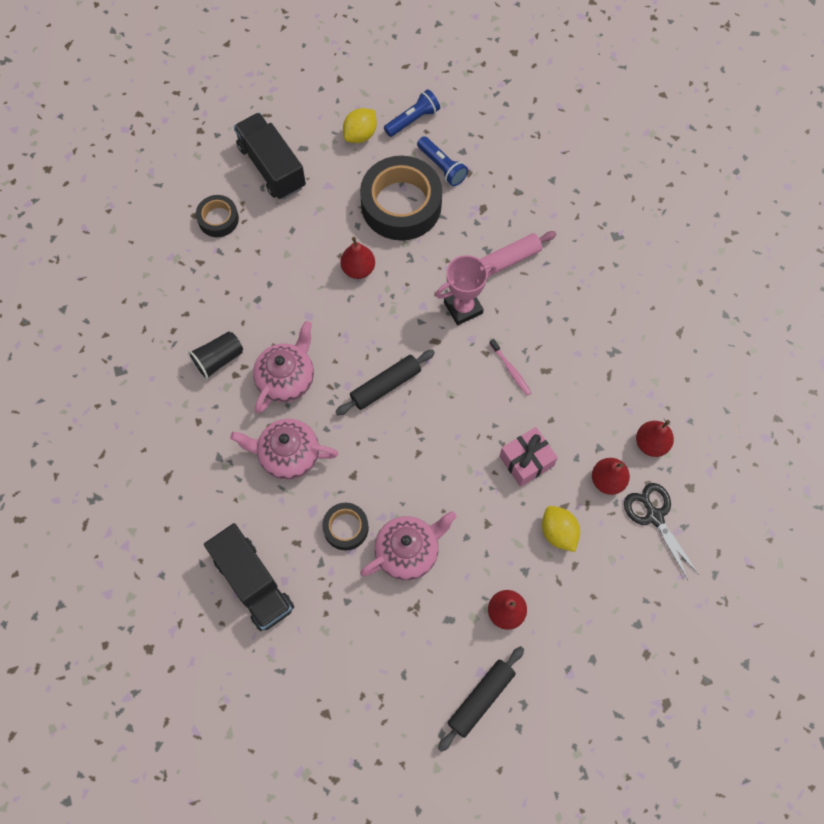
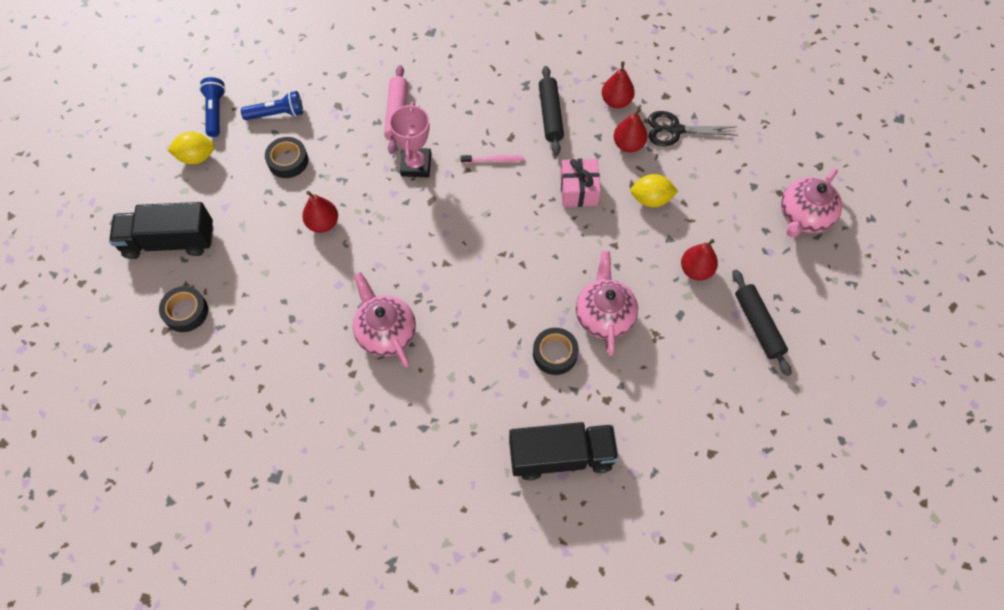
camera: 60 degrees left, 5 degrees down
black cup [188,331,243,380] -> none
pink teapot [230,419,338,480] -> pink teapot moved to [781,168,842,237]
black rolling pin [336,350,435,415] -> black rolling pin moved to [539,66,564,155]
yellow lemon [343,108,377,143] -> yellow lemon turned 75 degrees counterclockwise [167,132,214,164]
black tape [360,156,442,240] -> black tape [265,137,308,178], size x0.50

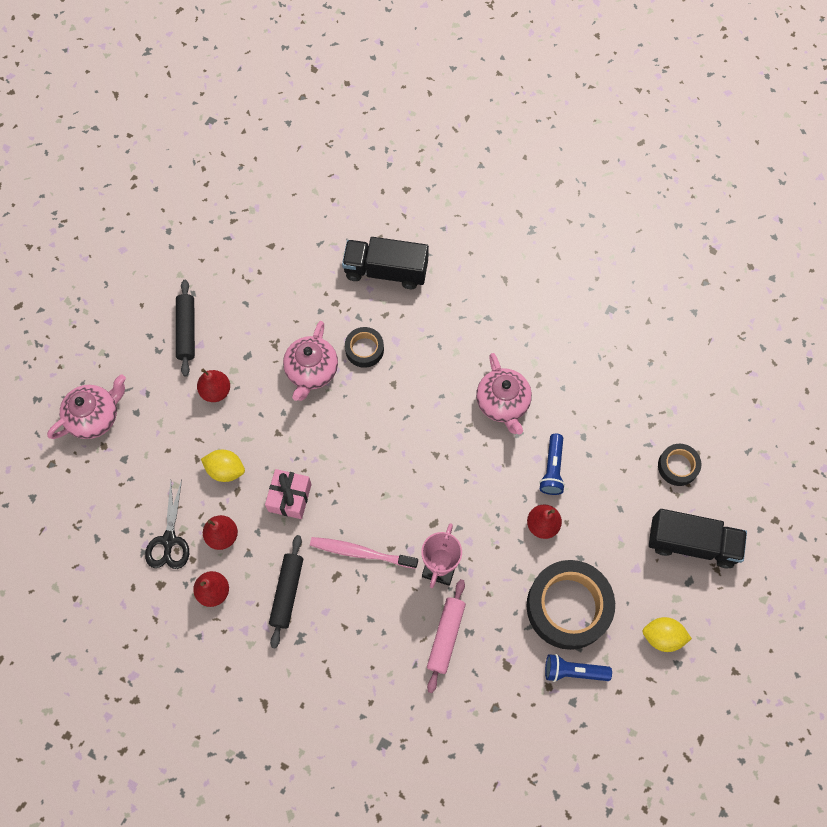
camera: 165 degrees left, 5 degrees up
blue flashlight [199,77,226,137] -> blue flashlight moved to [539,434,565,495]
black tape [265,137,308,178] -> black tape [526,560,615,650], size x2.00
pink toothbrush [461,155,524,163] -> pink toothbrush [310,537,418,569], size x1.68
black scissors [648,111,738,146] -> black scissors turned 75 degrees clockwise [145,480,189,569]

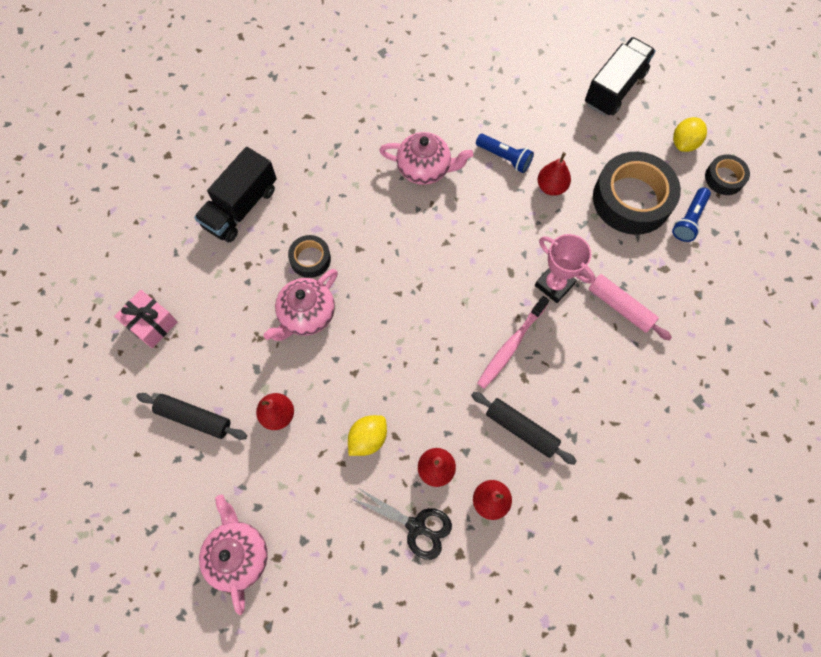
camera: 65 degrees left, 0 degrees up
pink gift [265,469,312,519] -> pink gift moved to [114,290,178,348]
pink teapot [283,321,338,401] -> pink teapot turned 90 degrees clockwise [263,269,338,341]
black tape [658,444,701,486] -> black tape moved to [705,155,750,195]

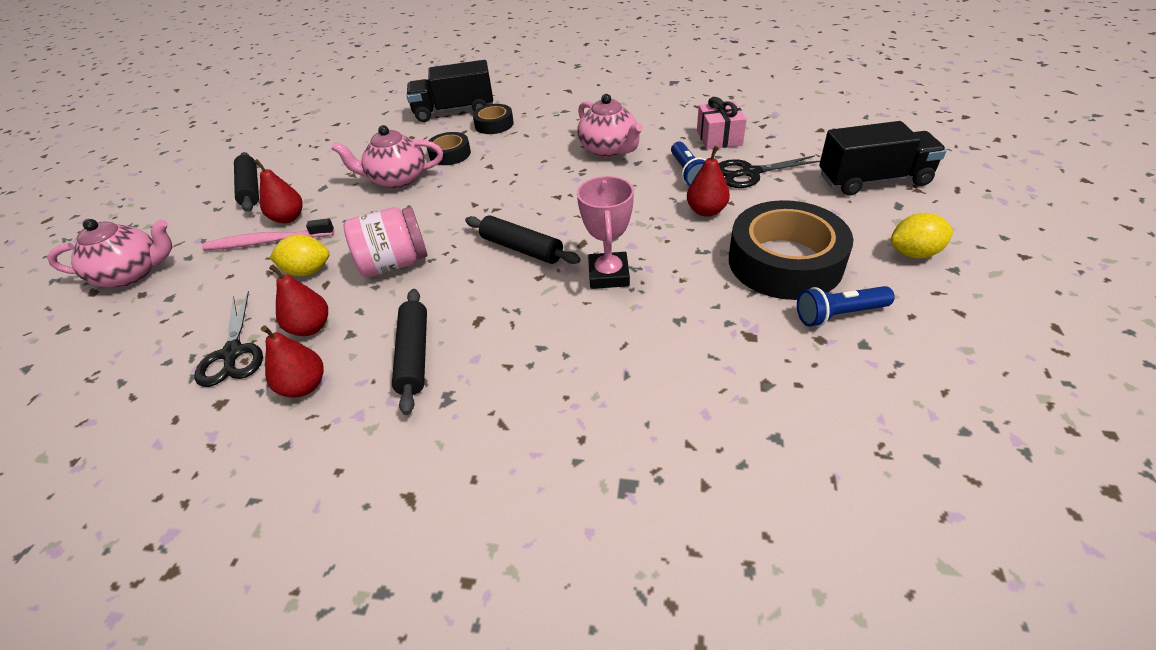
camera: 50 degrees right, 25 degrees down
pink gift [114,290,178,348] -> pink gift moved to [697,97,747,150]
pink teapot [199,495,268,615] -> pink teapot turned 45 degrees clockwise [47,219,172,287]
pink toothbrush [477,296,549,389] -> pink toothbrush moved to [202,218,334,250]
pink rolling pin [580,269,672,341] -> none
black tape [705,155,750,195] -> black tape moved to [473,104,514,134]
none -> pink jar [343,207,428,277]
none -> black rolling pin [465,215,581,264]
none -> black scissors [719,155,820,188]

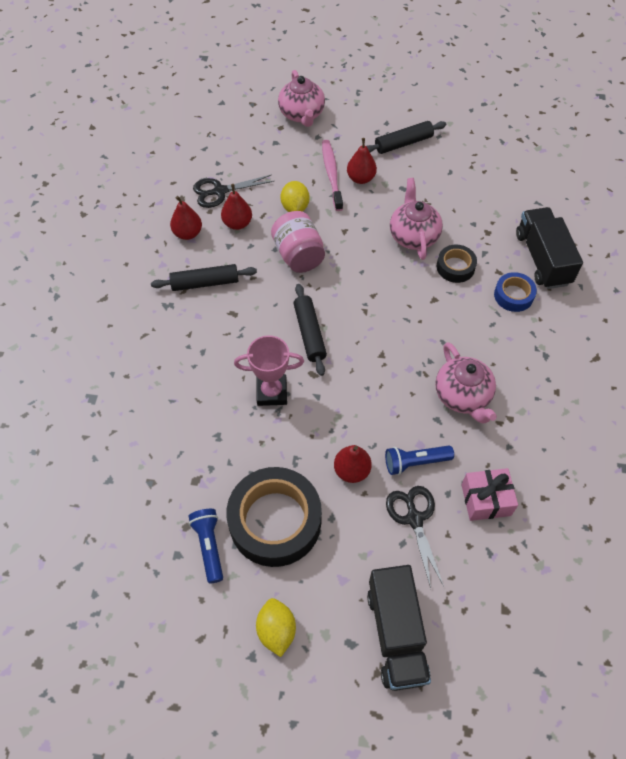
camera: 85 degrees right, 15 degrees up
black rolling pin [465,215,581,264] -> black rolling pin turned 45 degrees counterclockwise [293,284,327,376]
black tape [473,104,514,134] -> blue tape [494,272,537,312]
pink teapot [577,94,643,157] -> pink teapot turned 75 degrees counterclockwise [435,342,497,424]

